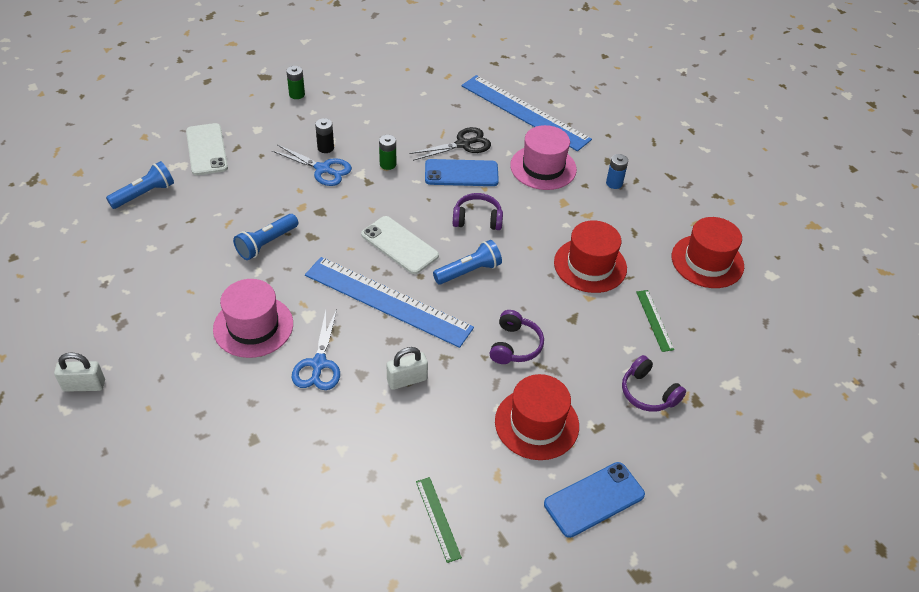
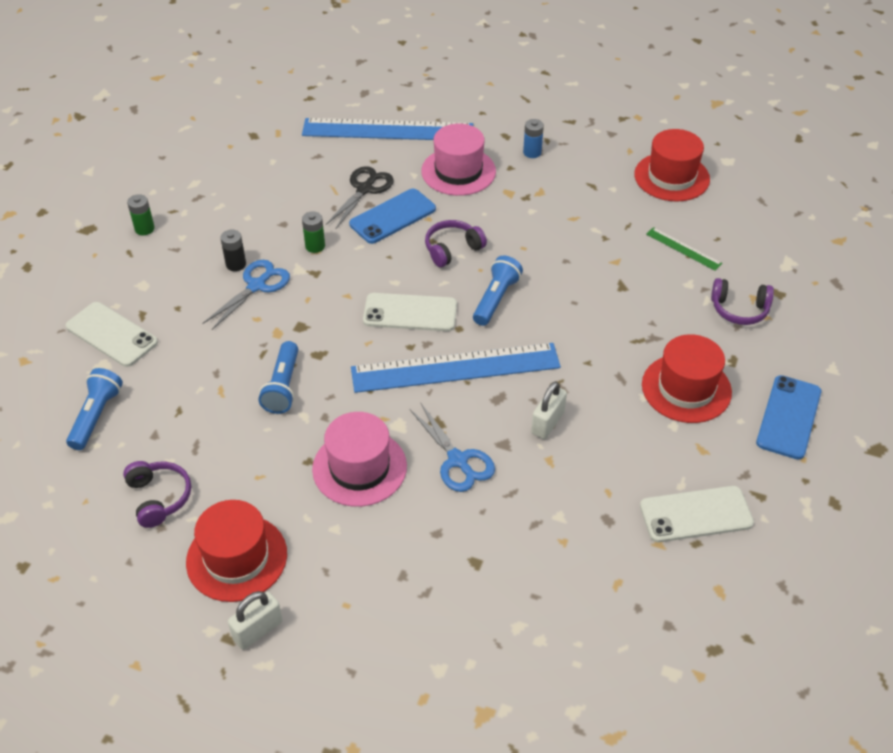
camera: 35 degrees left, 0 degrees up
blue scissors [272,145,352,186] -> blue scissors turned 45 degrees counterclockwise [203,260,290,330]
green ruler [416,477,462,563] -> white phone [640,486,754,542]
purple headphones [490,310,544,364] -> purple headphones moved to [123,461,191,528]
red hat [554,221,627,293] -> red hat moved to [186,500,287,602]

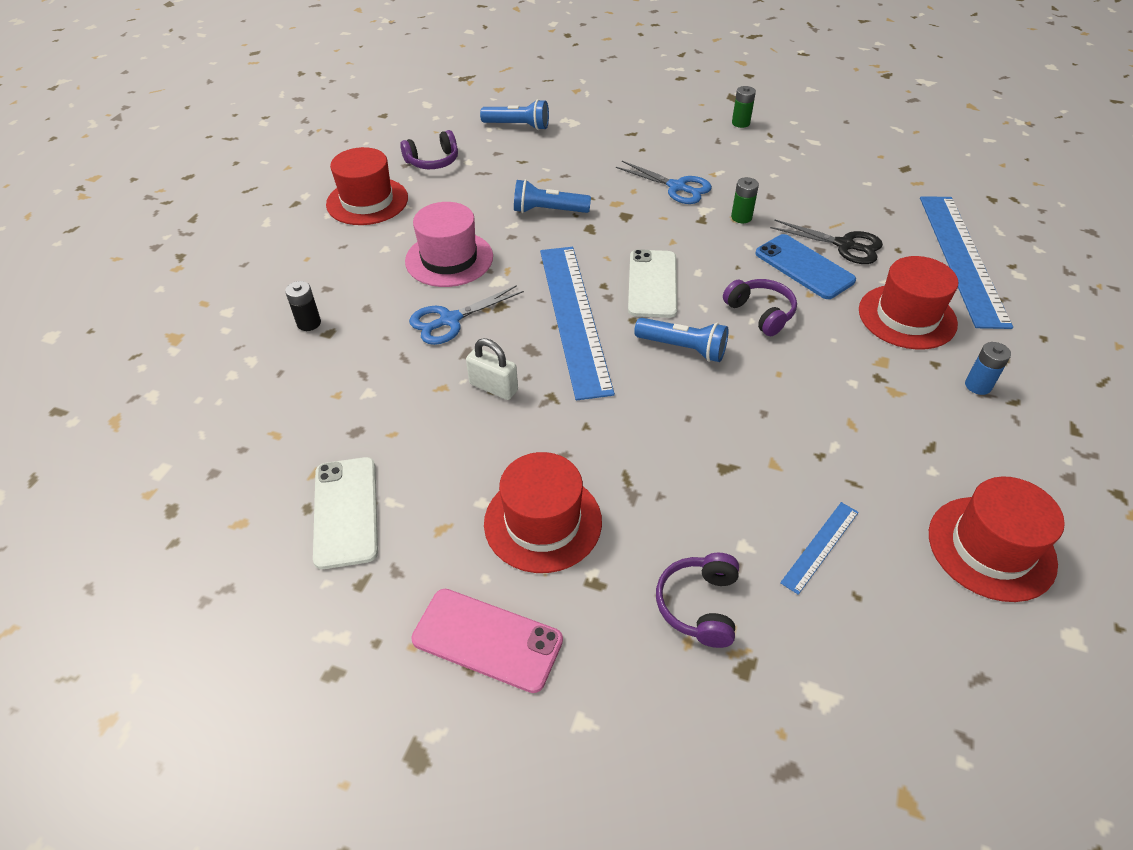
camera: 90 degrees right, 0 degrees up
white phone [66,302,158,367] -> none
black battery [220,229,246,271] -> black battery moved to [285,281,321,331]
white padlock [228,591,283,650] -> none
pink hat [421,124,496,196] -> red hat [859,256,958,350]
green ruler [646,227,722,271] -> blue ruler [780,502,859,595]
blue phone [756,375,821,460] -> pink phone [411,589,563,693]

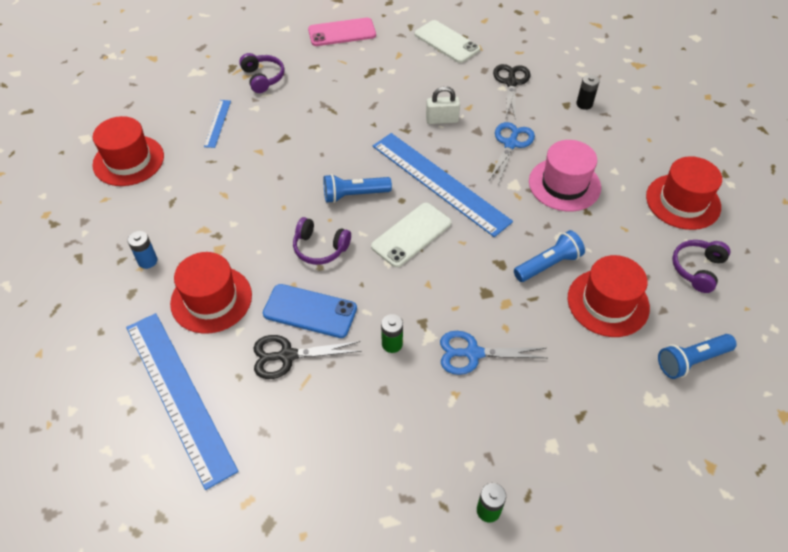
camera: 145 degrees right, 5 degrees up
red hat [484,452,602,573] -> red hat moved to [568,255,650,337]
white phone [628,249,677,318] -> white phone turned 75 degrees clockwise [371,203,452,268]
none -> black scissors [493,64,531,117]

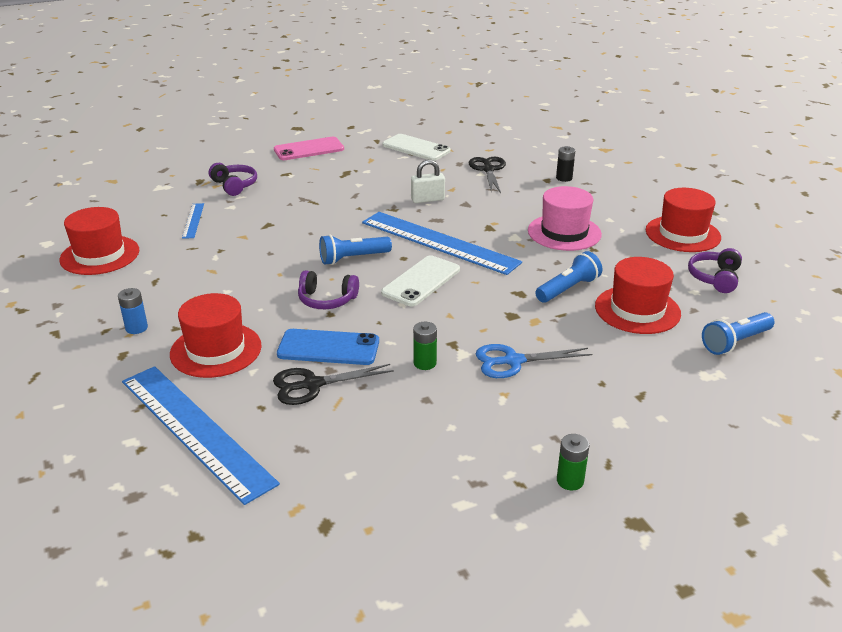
camera: 10 degrees left, 20 degrees down
blue scissors [488,122,535,184] -> none

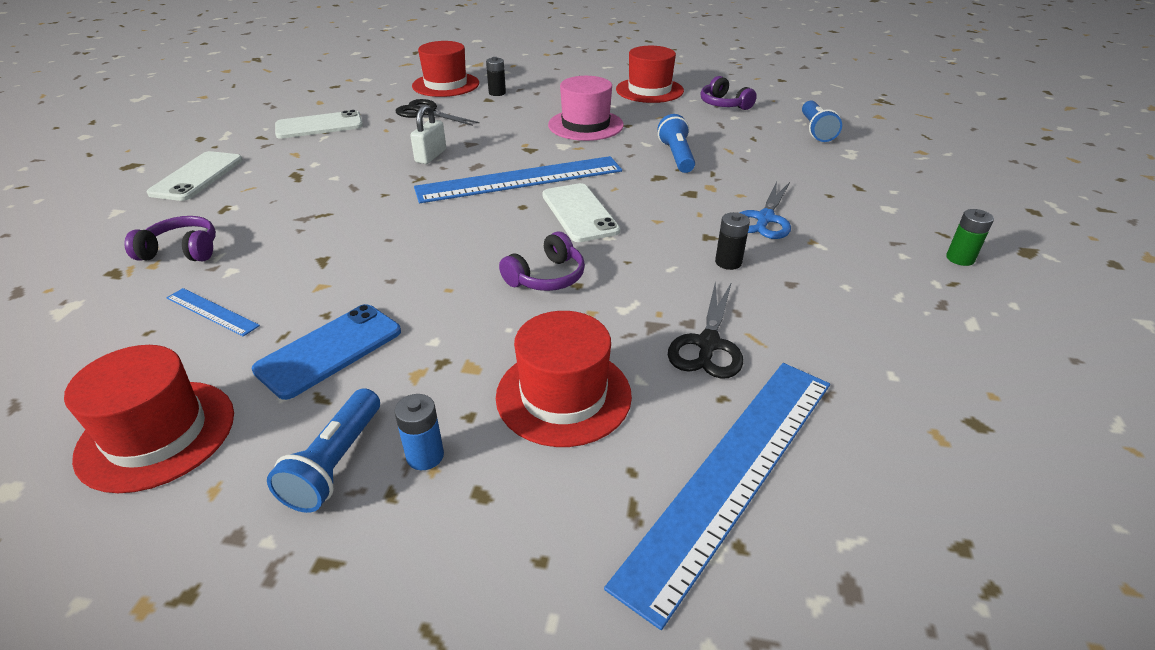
camera: 55 degrees left, 5 degrees up
blue ruler [122,366,280,505] -> blue ruler turned 45 degrees counterclockwise [604,363,830,630]
pink phone [274,137,344,160] -> white phone [147,151,243,201]
blue phone [277,329,379,365] -> blue phone moved to [252,304,401,400]
blue flashlight [319,234,392,265] -> blue flashlight moved to [267,388,380,513]
green battery [413,322,437,370] -> black battery [715,212,750,270]
red hat [595,257,681,334] -> red hat moved to [412,41,479,97]

